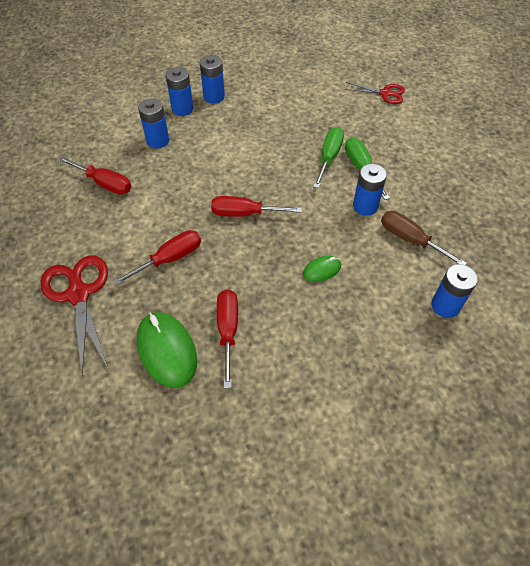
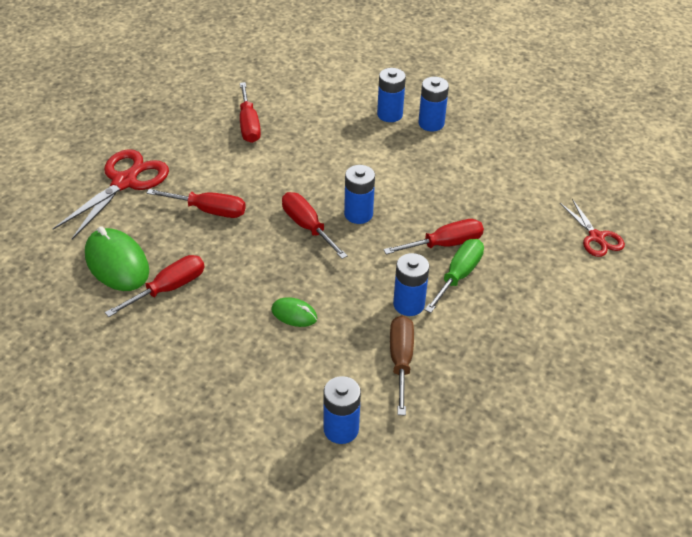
camera: 50 degrees right, 10 degrees down
green mouse [136,312,197,388] -> green mouse turned 60 degrees counterclockwise [85,226,149,291]
blue battery [138,99,169,148] -> blue battery moved to [344,165,375,224]
green screwdriver [313,127,344,188] -> red screwdriver [383,219,484,254]

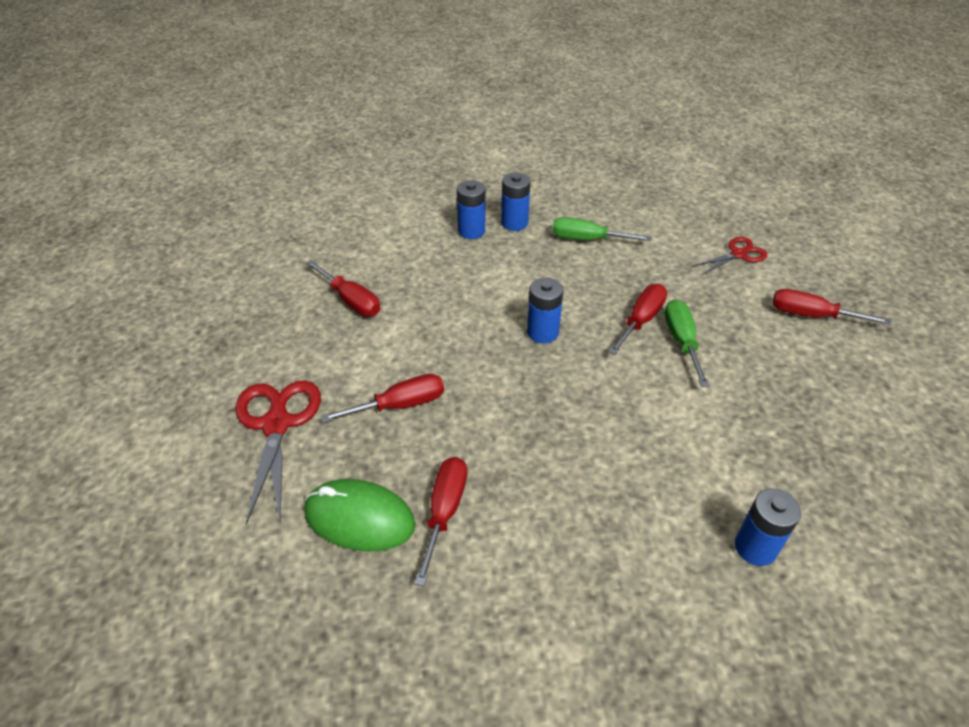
camera: 35 degrees left, 0 degrees up
green mouse [271,297,317,327] -> none
red screwdriver [282,192,348,259] -> red screwdriver moved to [772,289,891,325]
brown screwdriver [390,315,414,415] -> none
blue battery [393,253,429,316] -> none
red scissors [560,199,625,257] -> red scissors turned 60 degrees counterclockwise [693,237,767,275]
none -> green screwdriver [552,217,652,241]

